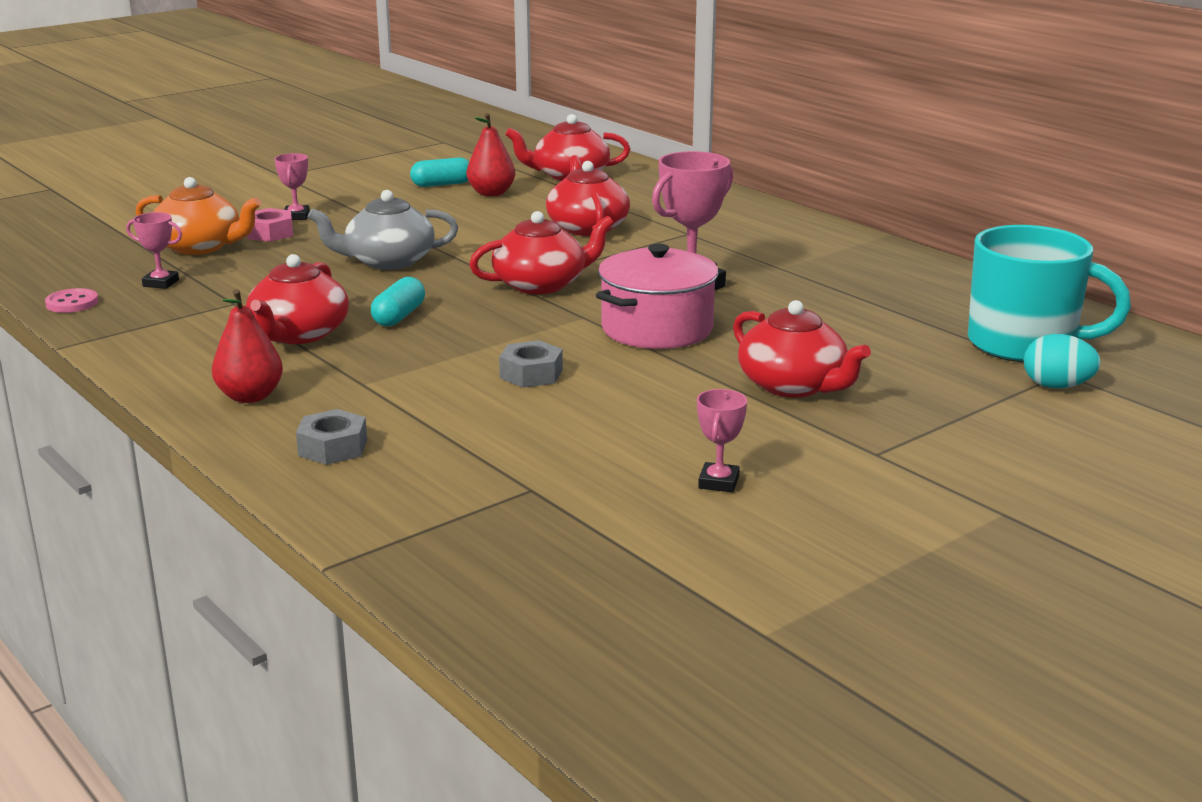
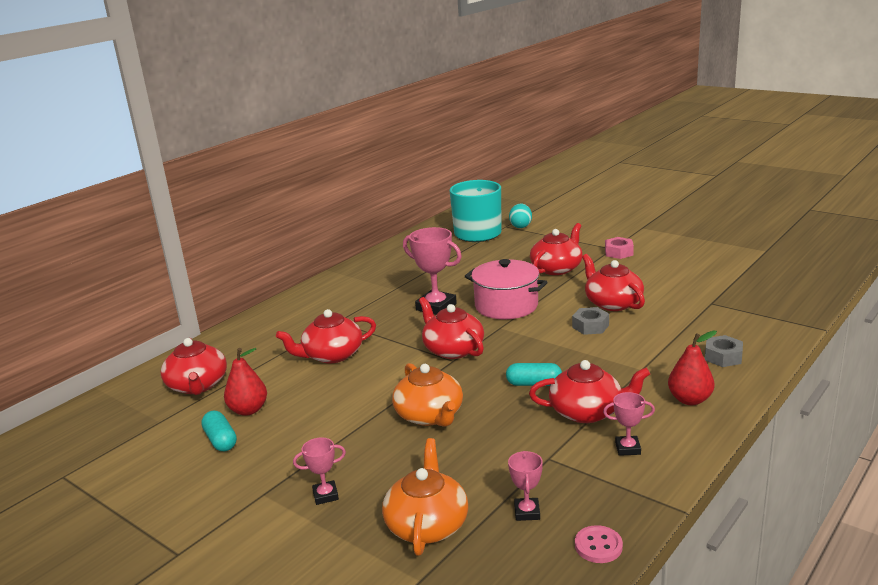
camera: 100 degrees left, 0 degrees up
pink nut [247,208,293,242] -> pink nut moved to [605,237,634,259]
grey teapot [308,190,458,270] -> orange teapot [392,363,463,427]
pink trophy [697,389,747,493] -> pink trophy moved to [603,392,655,456]
none -> red teapot [582,254,645,311]

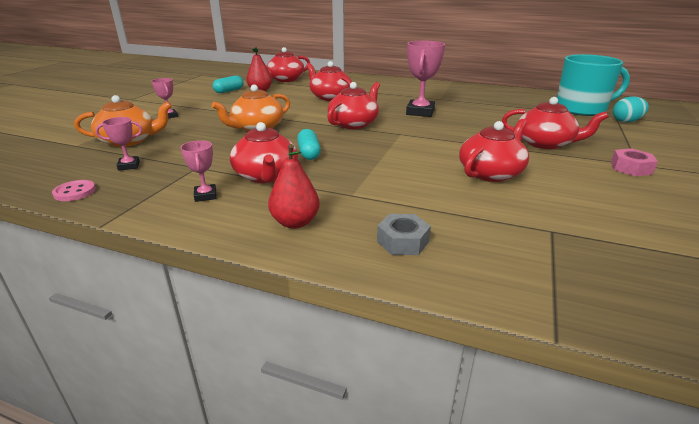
camera: 70 degrees right, 5 degrees up
pink pot [465,259,548,319] -> none
grey nut [572,307,609,335] -> none

